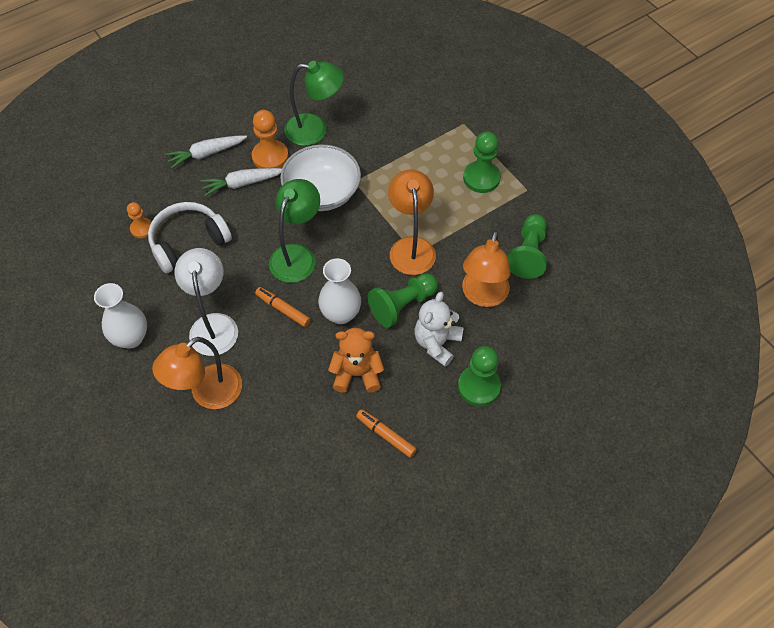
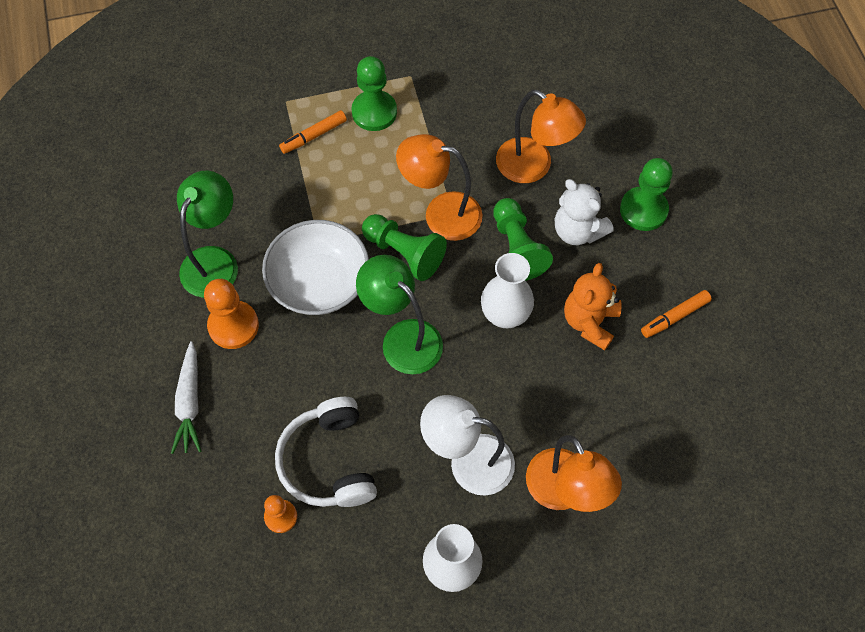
camera: 70 degrees left, 5 degrees up
white carrot [200,168,282,196] -> none
orange marker [255,287,311,327] -> orange marker moved to [279,110,347,154]
green pawn [507,214,547,279] -> green pawn moved to [362,214,447,281]

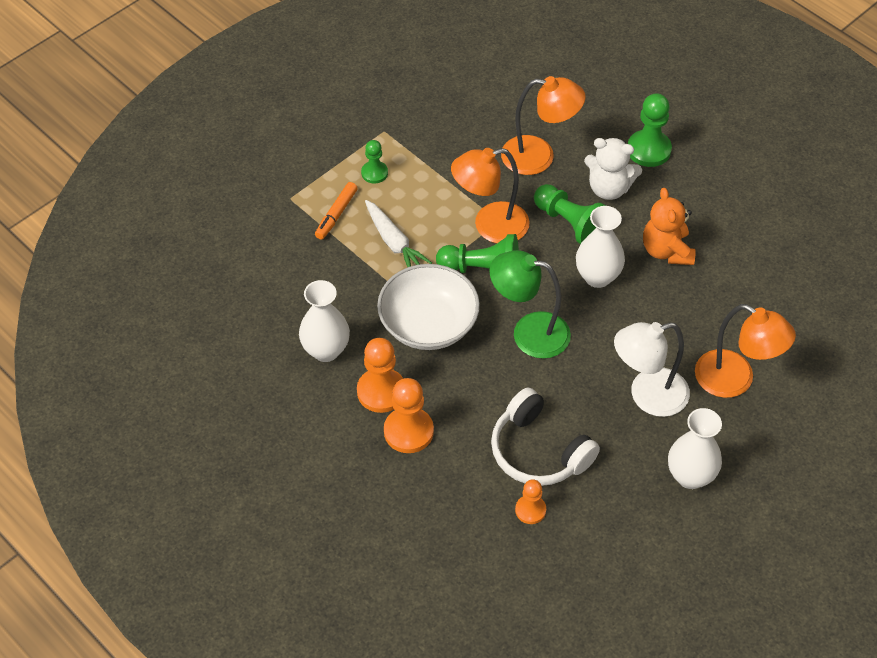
camera: 30 degrees left, 10 degrees down
white carrot [171,341,201,454] -> white carrot moved to [365,200,432,267]
green lamp [177,171,238,298] -> white vase [299,280,350,362]
green pawn [351,56,397,131] -> green pawn [361,140,388,184], size x0.60
orange marker [641,290,712,338] -> none
none -> orange pawn [384,378,434,453]

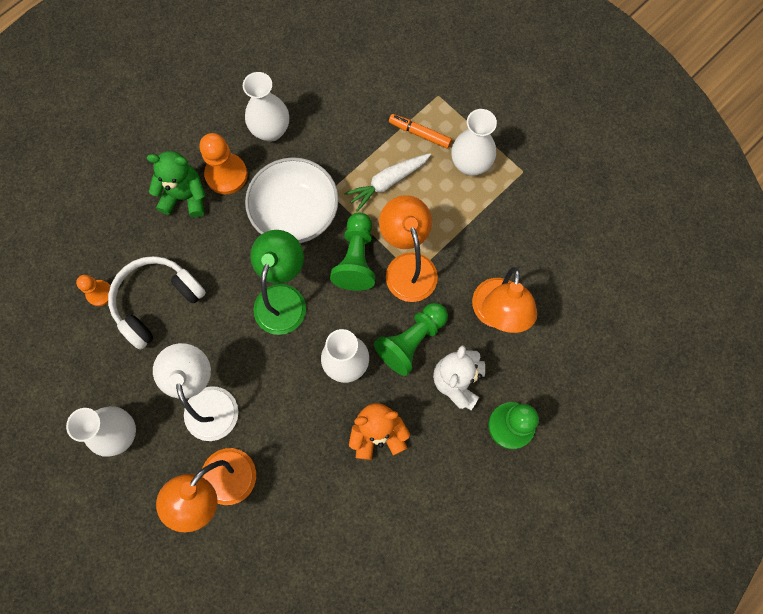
camera: 90 degrees right, 20 degrees up
green pawn [361,140,388,184] -> white vase [451,109,497,176]
orange pawn [384,378,434,453] -> green teddy bear [147,151,206,217]

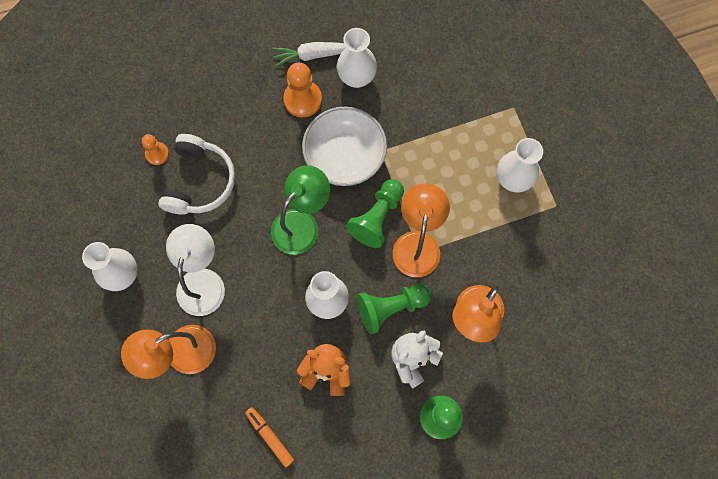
camera: 25 degrees right, 0 degrees up
white headphones [108,256,206,350] -> white headphones turned 120 degrees clockwise [158,134,235,215]
green teddy bear [147,151,206,217] -> none
white carrot [344,153,431,212] -> white carrot moved to [272,42,346,67]
orange marker [389,114,452,149] -> orange marker moved to [245,407,294,467]

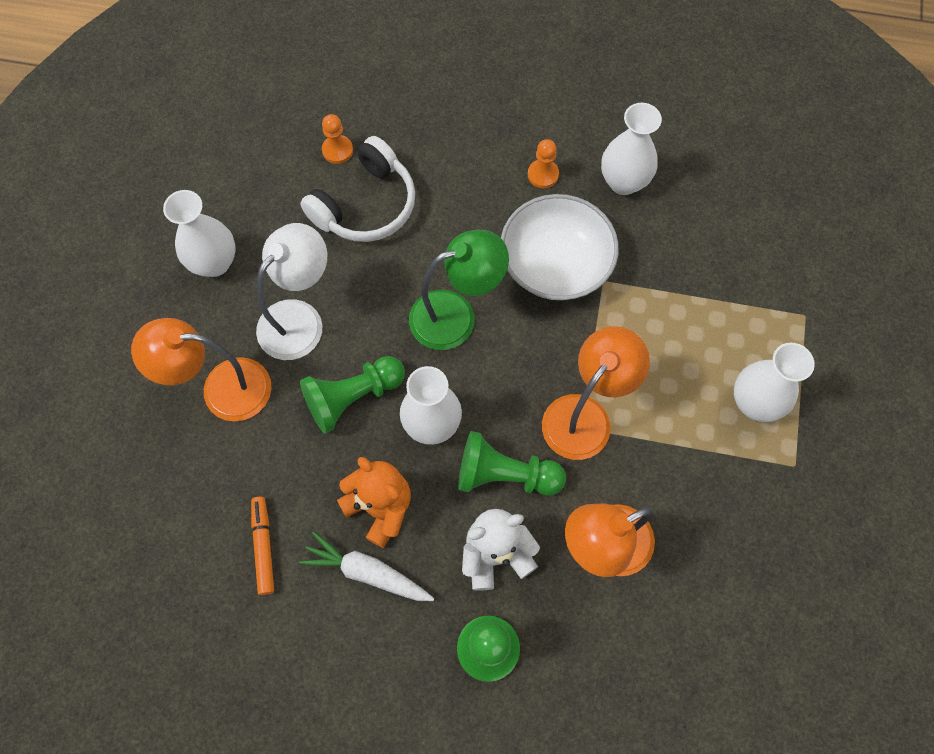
camera: 30 degrees right, 5 degrees down
white carrot [272,42,346,67] -> white carrot moved to [299,532,434,601]
orange pawn [283,63,322,117] -> orange pawn [528,139,559,188], size x0.60
green pawn [346,179,404,248] -> green pawn moved to [300,356,405,434]

